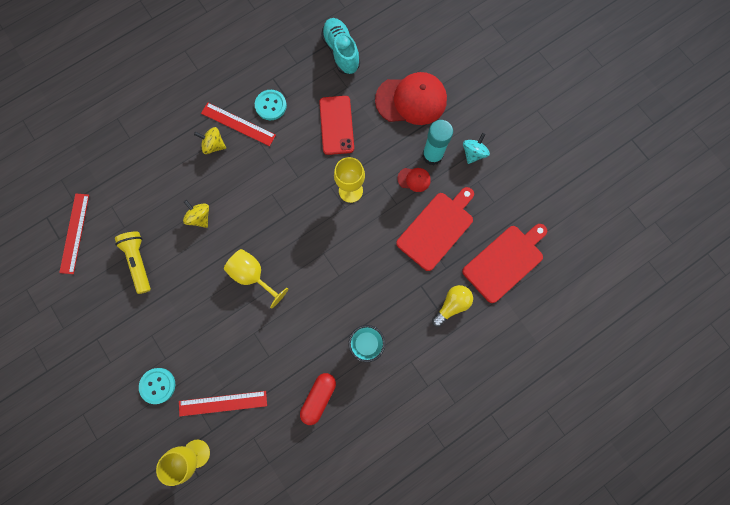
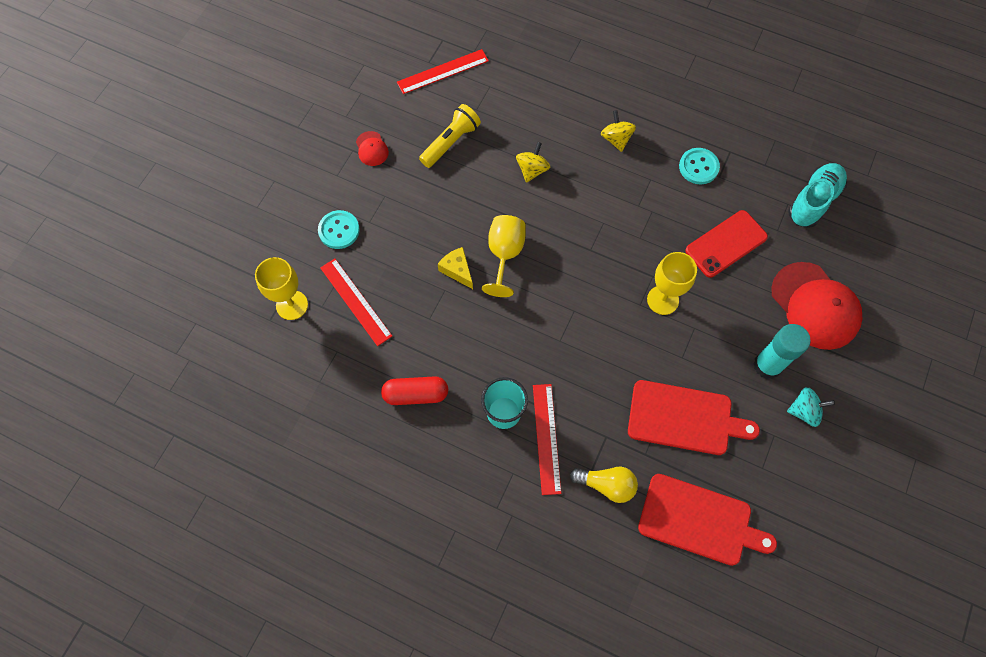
camera: 60 degrees right, 10 degrees down
red ruler [201,102,276,146] -> red ruler moved to [533,384,562,495]
red cap [397,168,431,192] -> red cap moved to [356,131,389,166]
none -> yellow cheese [438,247,473,289]

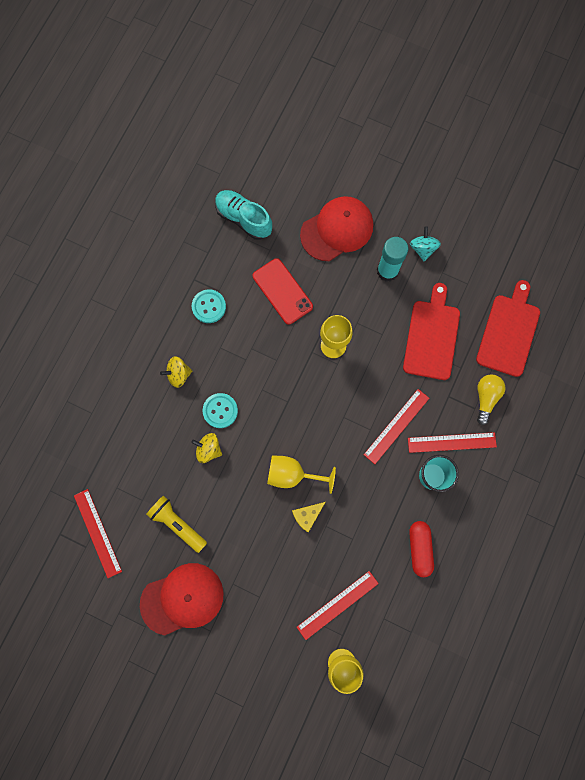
camera: 90 degrees left, 10 degrees up
turquoise button [318,210,360,249] -> turquoise button moved to [203,393,238,428]
red cap [356,131,389,166] -> red cap [140,563,224,635], size x2.23
none -> red ruler [364,389,430,464]

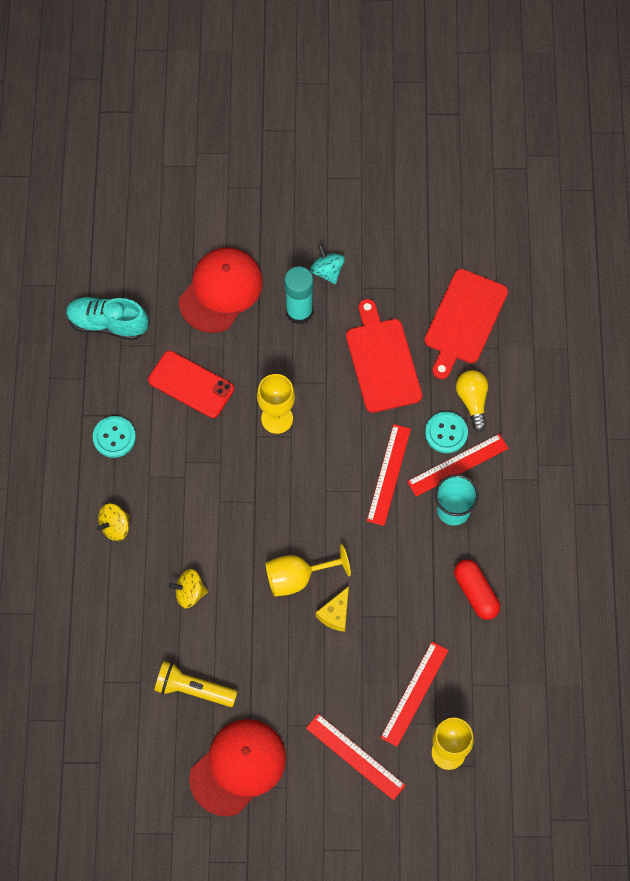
camera: 25 degrees left, 10 degrees down
red ruler [74,489,122,578] -> red ruler moved to [306,714,406,800]
turquoise button [203,393,238,428] -> turquoise button moved to [425,412,468,453]
red cutting board [476,280,540,377] -> red cutting board turned 150 degrees counterclockwise [424,269,508,379]

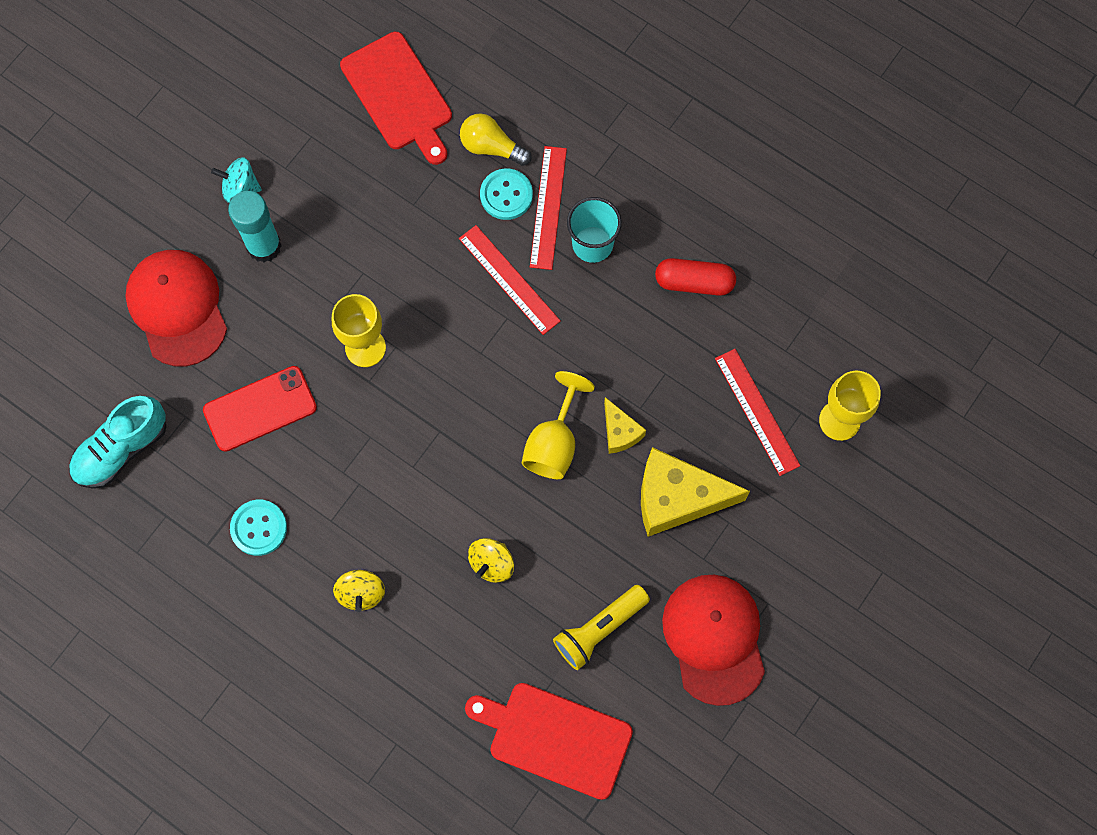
camera: 55 degrees left, 5 degrees up
red ruler [306,714,406,800] -> none
red cutting board [346,299,422,413] -> red cutting board moved to [465,683,633,800]
none -> yellow cheese [641,447,750,537]

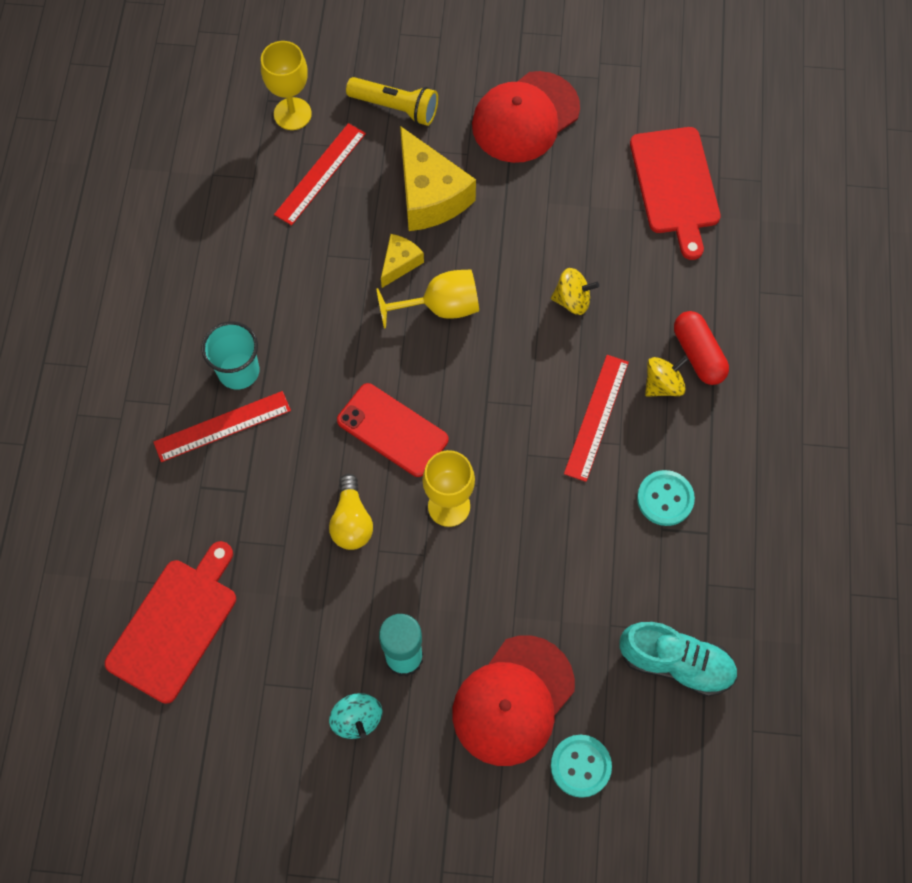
camera: 120 degrees left, 5 degrees down
red phone [203,366,317,452] -> red phone moved to [337,383,448,477]
red ruler [459,225,561,335] -> red ruler moved to [564,355,629,482]
yellow light bulb [460,113,532,166] -> yellow light bulb moved to [329,474,373,550]
turquoise button [480,168,533,220] -> turquoise button moved to [551,735,612,798]
yellow flashlight [553,585,650,670] -> yellow flashlight moved to [346,77,438,126]
red capsule [655,258,736,296] -> red capsule moved to [674,311,729,385]

